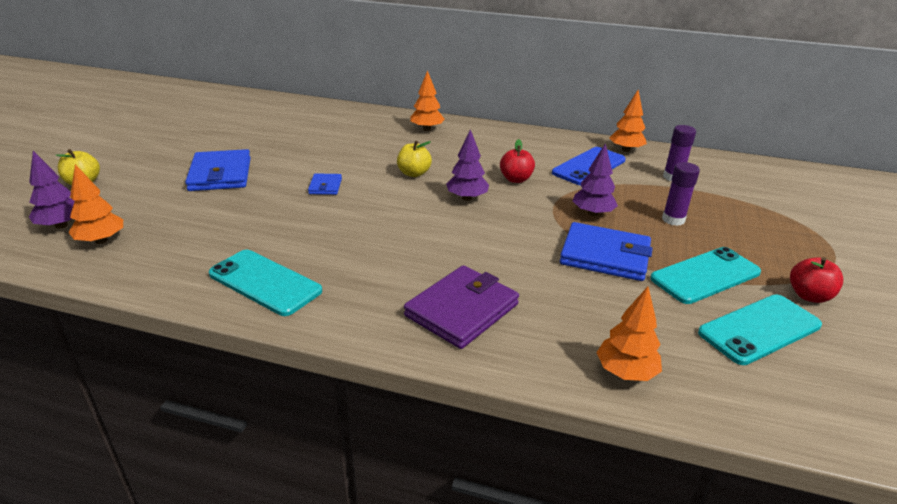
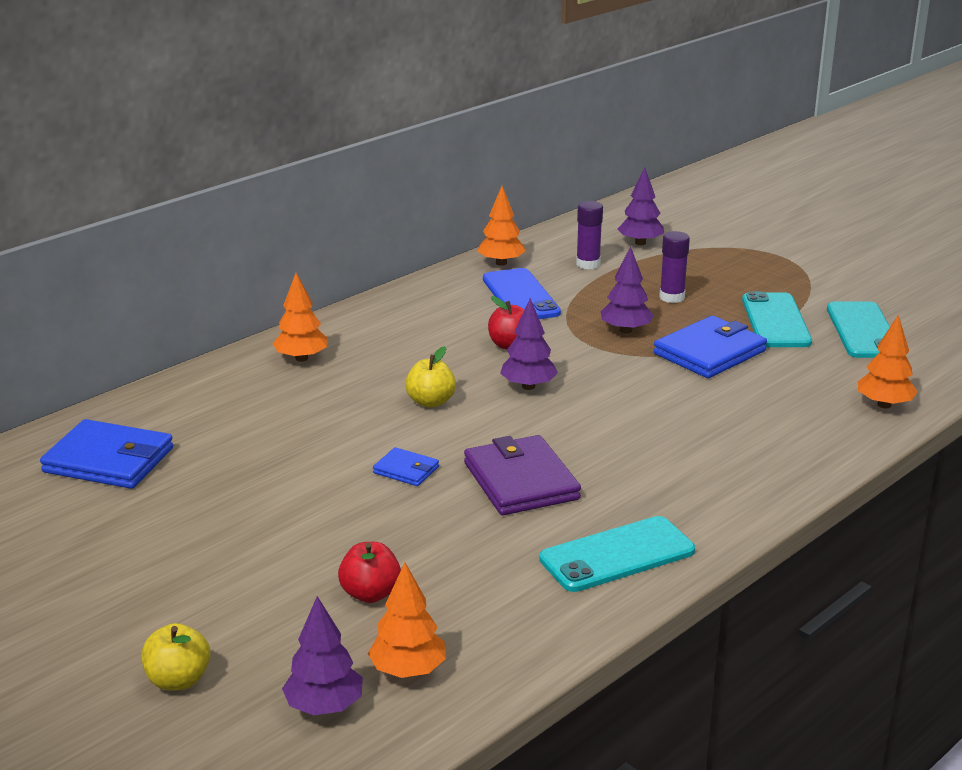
camera: 60 degrees left, 5 degrees down
blue wallet [185,149,251,191] -> blue wallet moved to [40,419,173,489]
purple wallet [404,265,519,349] -> purple wallet moved to [464,435,581,515]
red apple [790,257,843,303] -> red apple moved to [338,542,401,603]
none -> purple tree [618,168,664,245]

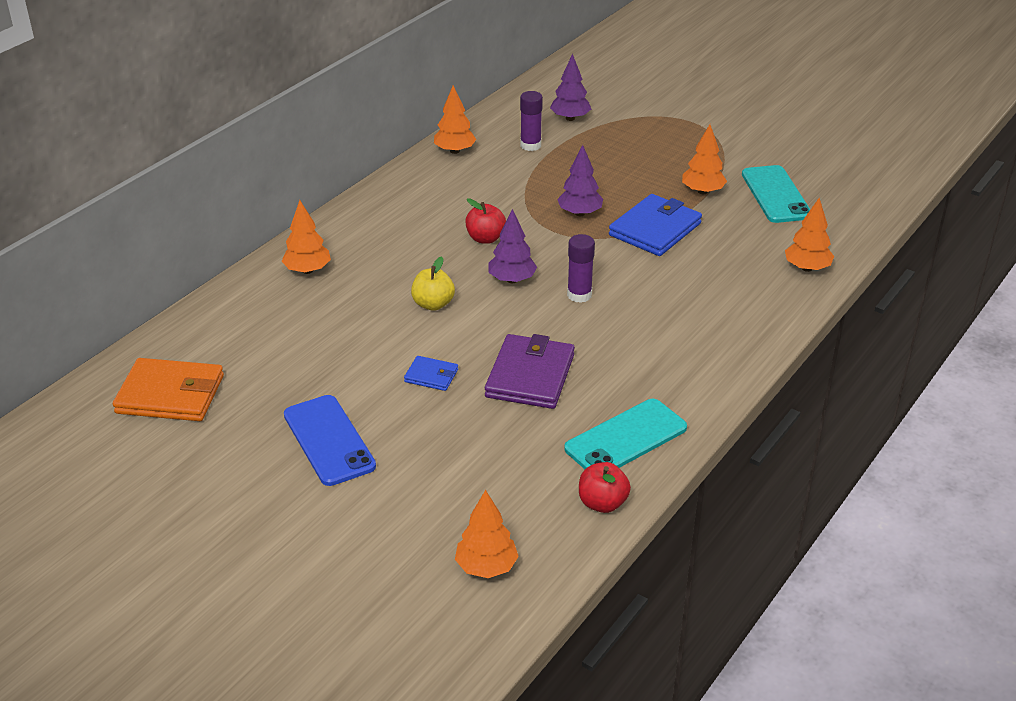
camera: 10 degrees left, 10 degrees up
blue wallet [40,419,173,489] -> orange wallet [113,358,224,421]
yellow apple [141,623,210,691] -> none
purple tree [282,596,363,715] -> none
red apple [338,542,401,603] -> red apple moved to [579,462,631,513]
purple wallet [464,435,581,515] -> purple wallet turned 45 degrees clockwise [485,334,575,409]
blue phone [483,268,561,319] -> blue phone moved to [284,395,376,486]
purple glue stick [659,231,690,303] -> purple glue stick moved to [567,234,595,303]
turquoise phone [742,292,812,347] -> orange tree [682,124,727,194]

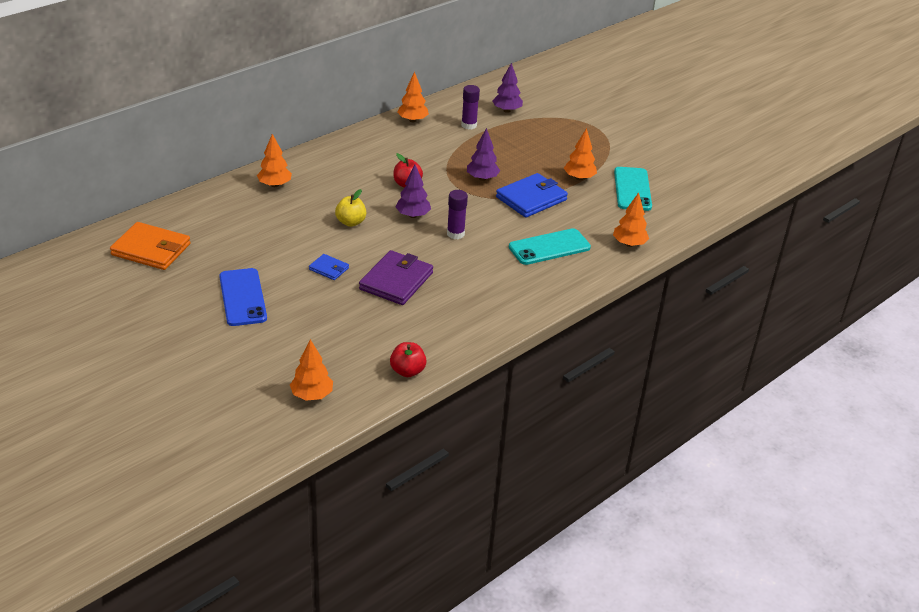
camera: 10 degrees right, 0 degrees up
turquoise phone [564,399,687,469] -> turquoise phone moved to [509,228,591,265]

